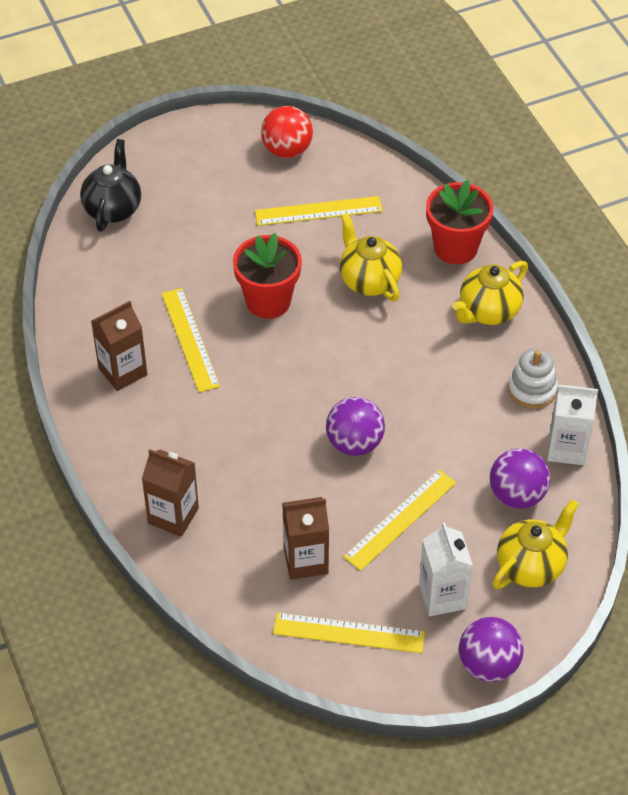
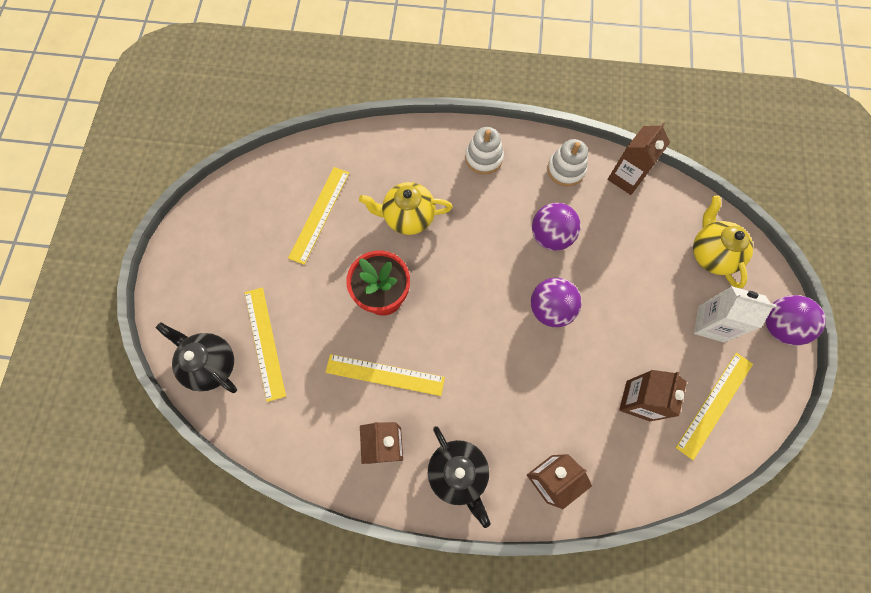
camera: 60 degrees left, 20 degrees up
red ball [261,106,313,158] -> none
yellow ruler [343,470,456,571] -> yellow ruler moved to [245,287,286,402]
red flower pot [426,180,494,264] -> none
yellow teapot [452,261,528,325] -> white stacking toy [465,127,504,174]
purple ball [490,448,550,509] -> purple ball moved to [532,203,581,251]
white carton [547,385,598,465] -> brown carton [607,123,670,195]
none -> black teapot [428,426,491,528]

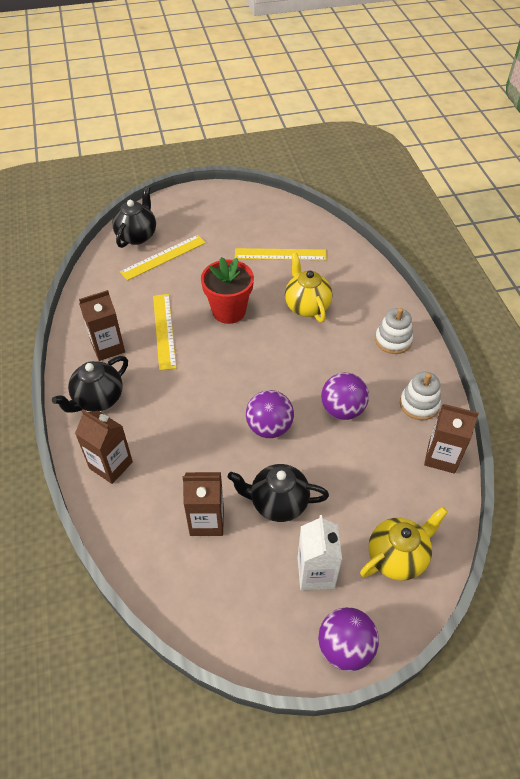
camera: 70 degrees right, 20 degrees down
yellow ruler [676,353,753,460] -> none
none -> black teapot [228,464,329,522]

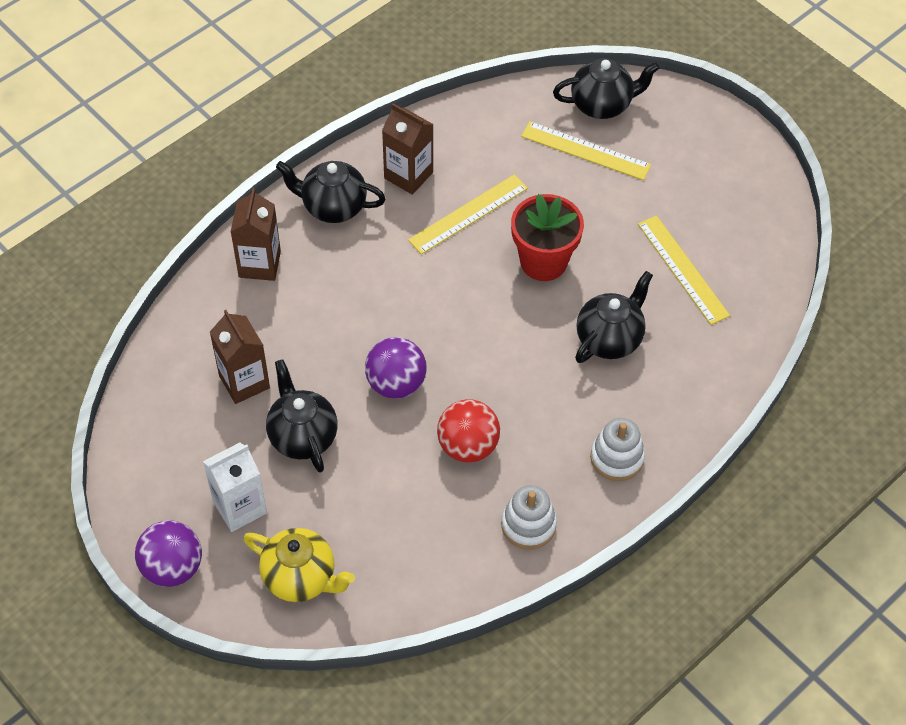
camera: 60 degrees right, 5 degrees up
yellow teapot [285,253,332,322] -> black teapot [575,271,653,363]
purple ball [321,373,369,420] -> red ball [437,399,500,463]
brown carton [424,404,479,474] -> none

